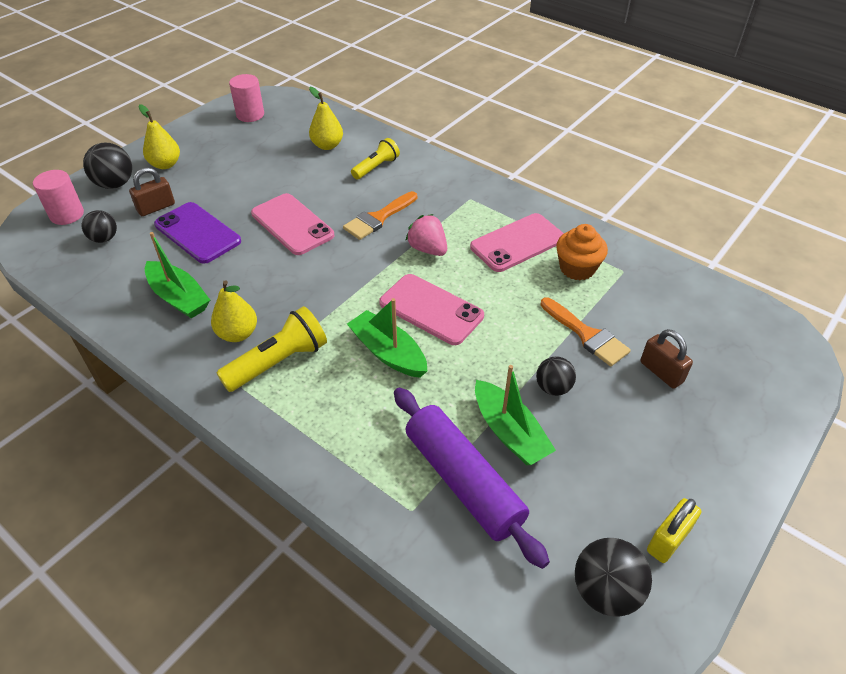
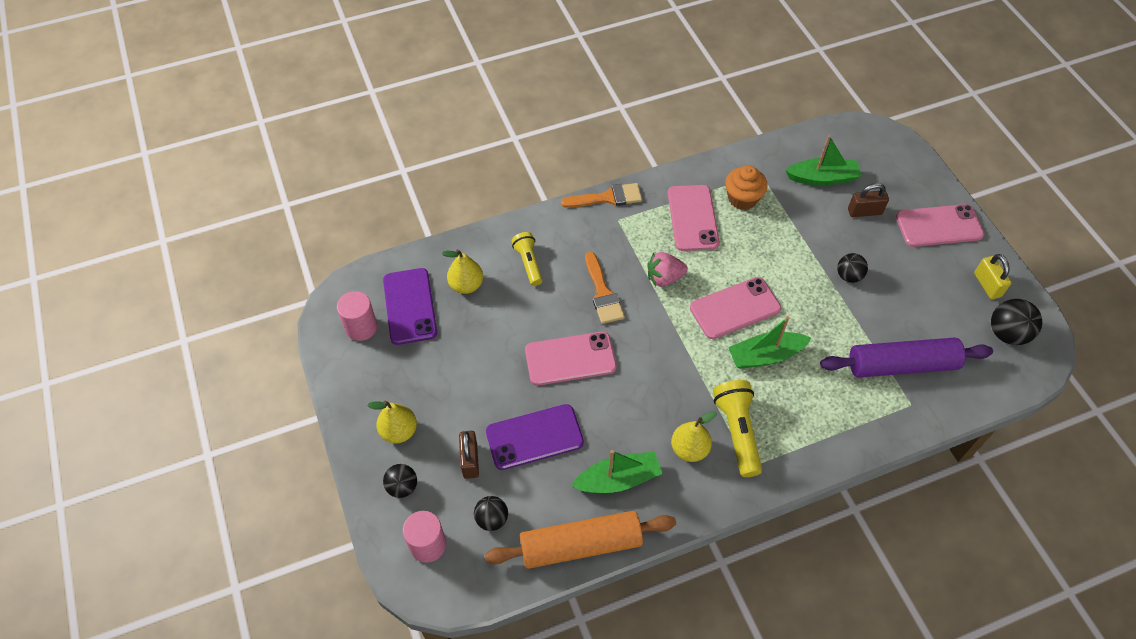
camera: 60 degrees left, 10 degrees up
black ball [83,143,132,189] -> black ball [383,464,417,498], size x0.66
green boat [475,365,556,465] -> green boat moved to [785,135,862,186]
orange brush [540,298,631,366] -> orange brush moved to [561,183,642,208]
none -> purple phone [383,268,437,345]
none -> orange rolling pin [484,511,676,569]
none -> pink phone [896,204,984,247]

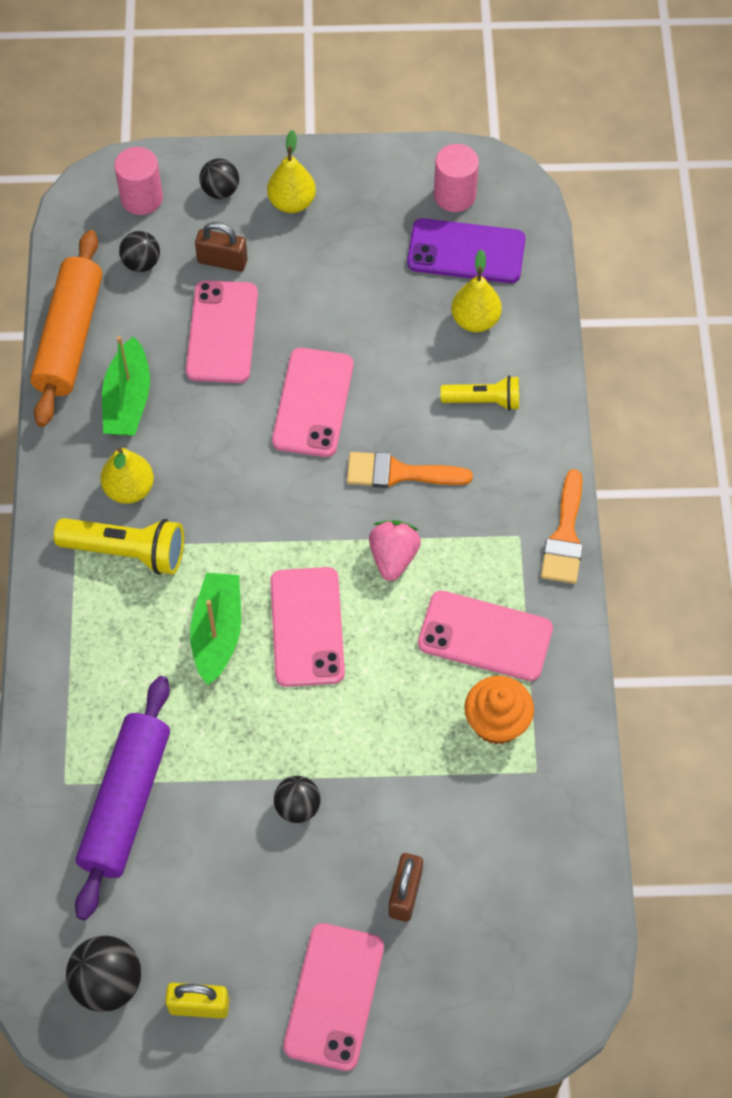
camera: 110 degrees right, 5 degrees up
purple phone [486,404,584,470] -> pink phone [186,280,258,383]
green boat [785,135,862,186] -> none

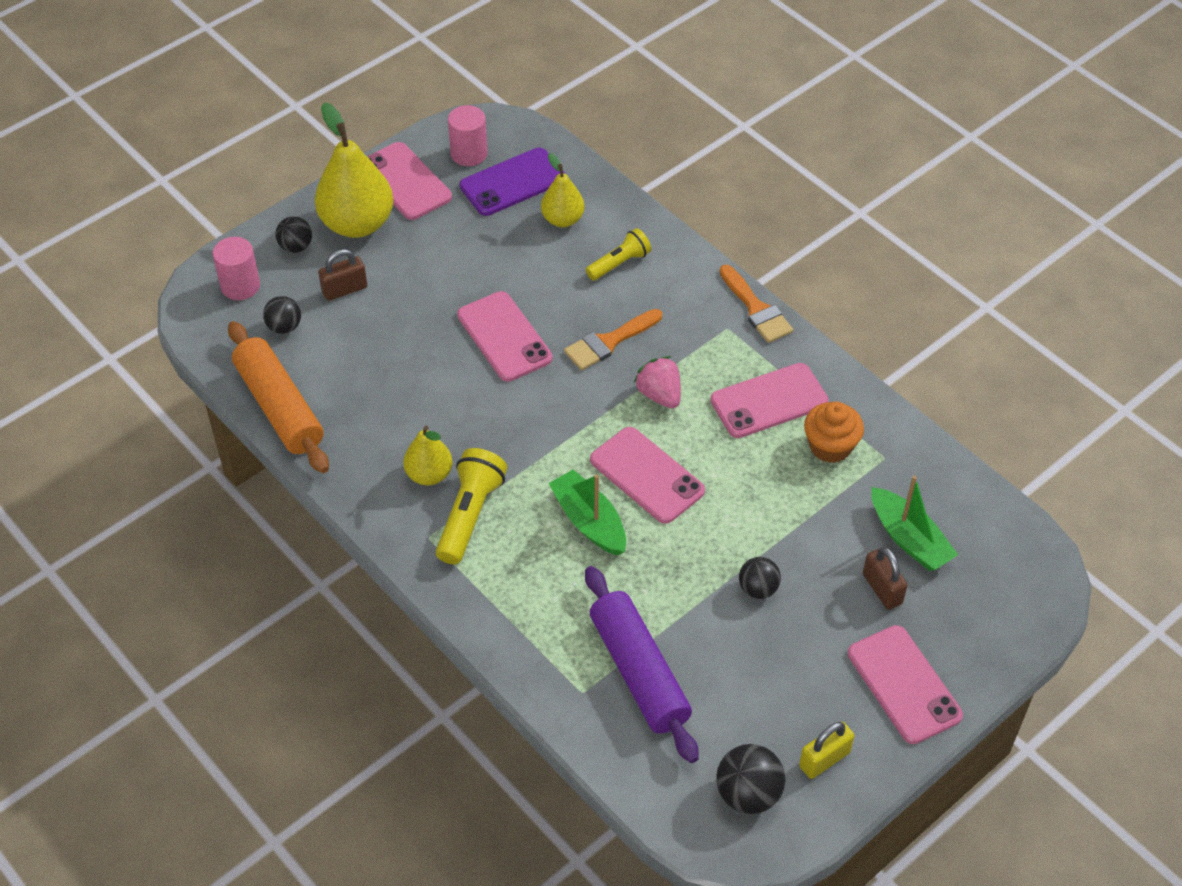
camera: 40 degrees left, 10 degrees down
yellow flashlight [54,518,184,575] -> yellow flashlight turned 45 degrees counterclockwise [436,448,507,564]
green boat [102,336,150,436] -> green boat moved to [871,476,958,571]
pink phone [186,280,258,383] -> pink phone moved to [367,142,452,220]
yellow pear [267,130,316,213] -> yellow pear [315,102,394,238], size x1.77

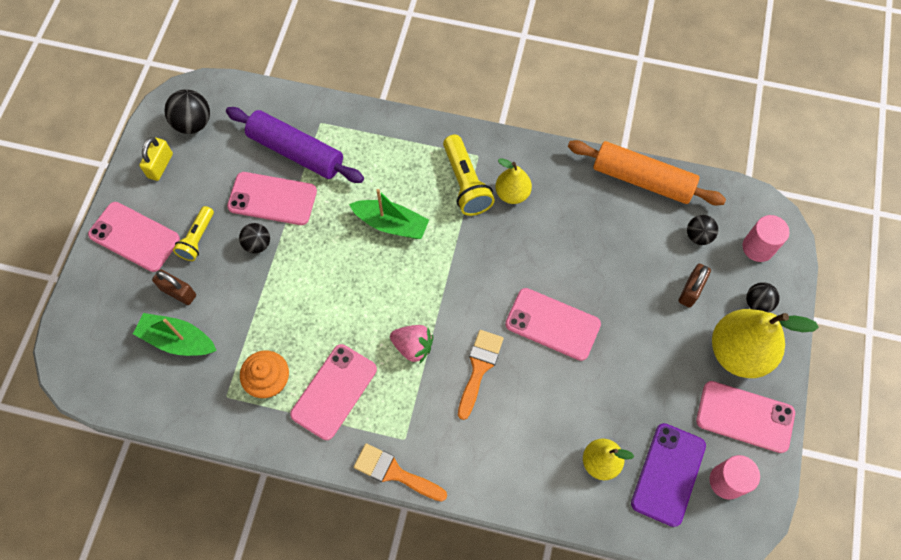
camera: 145 degrees right, 15 degrees up
yellow flashlight [586,228,651,281] -> yellow flashlight moved to [173,206,214,261]
pink phone [590,427,705,524] -> pink phone moved to [227,172,317,225]

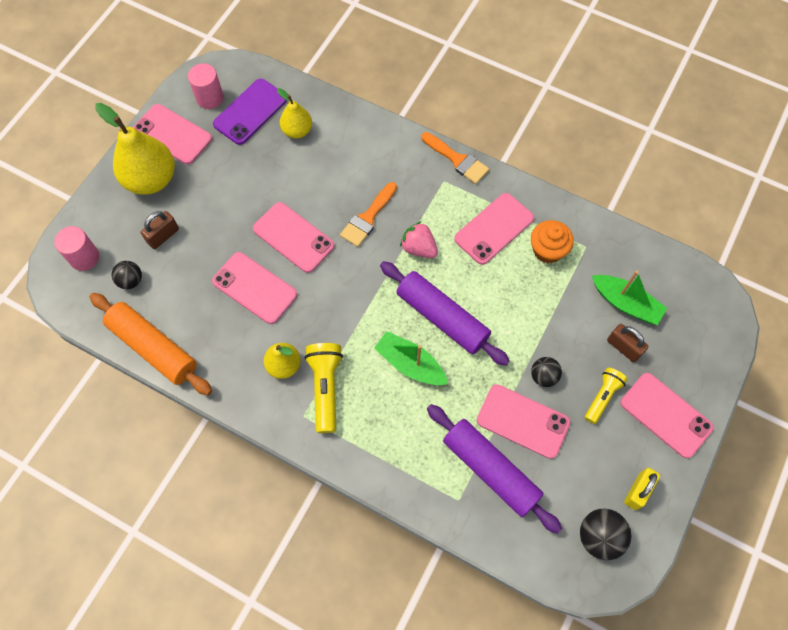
camera: 165 degrees left, 0 degrees up
black ball [746,282,780,312] -> none
none -> pink phone [212,252,297,324]
none -> purple rolling pin [380,261,510,366]

